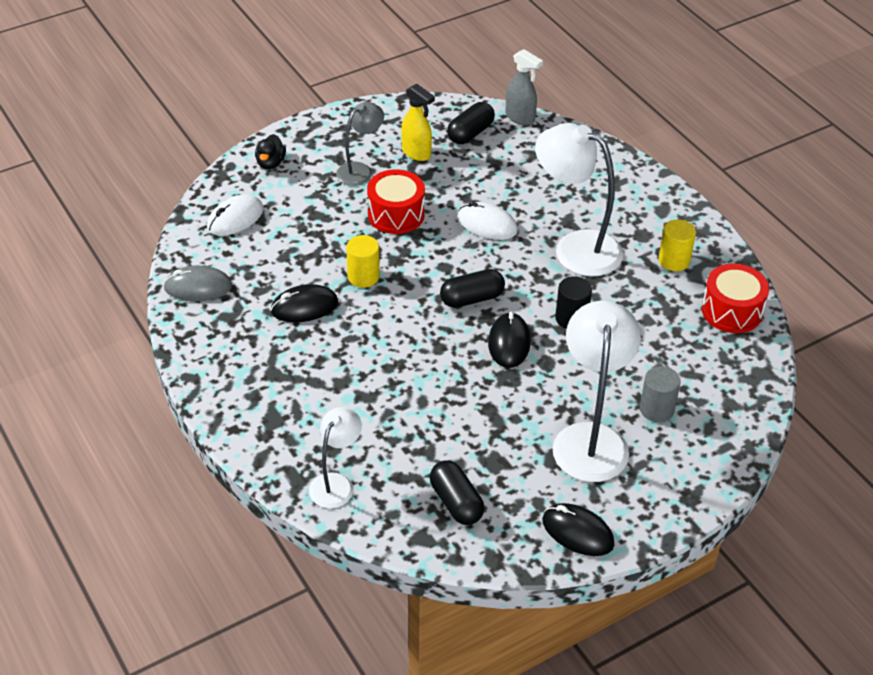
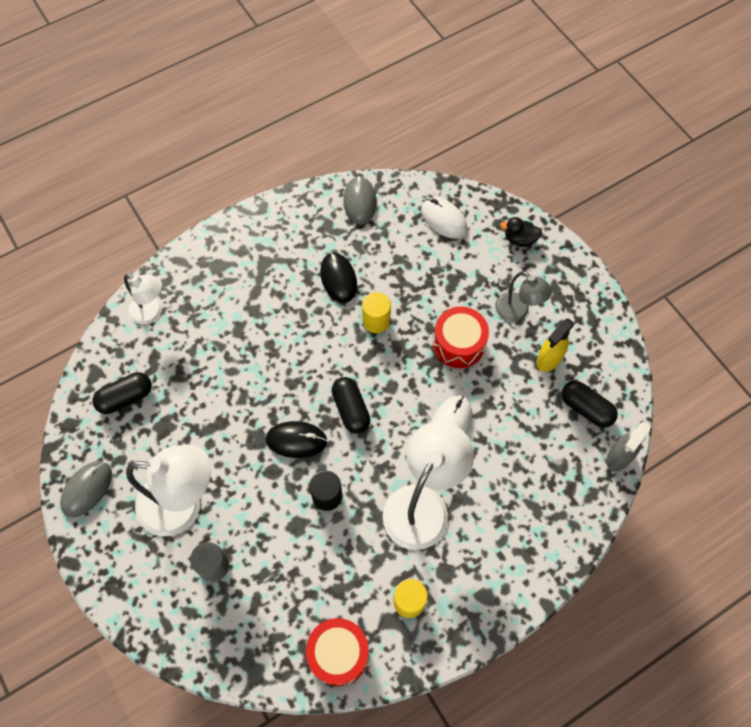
camera: 90 degrees right, 20 degrees up
black mouse [542,503,614,556] -> grey mouse [60,461,112,517]

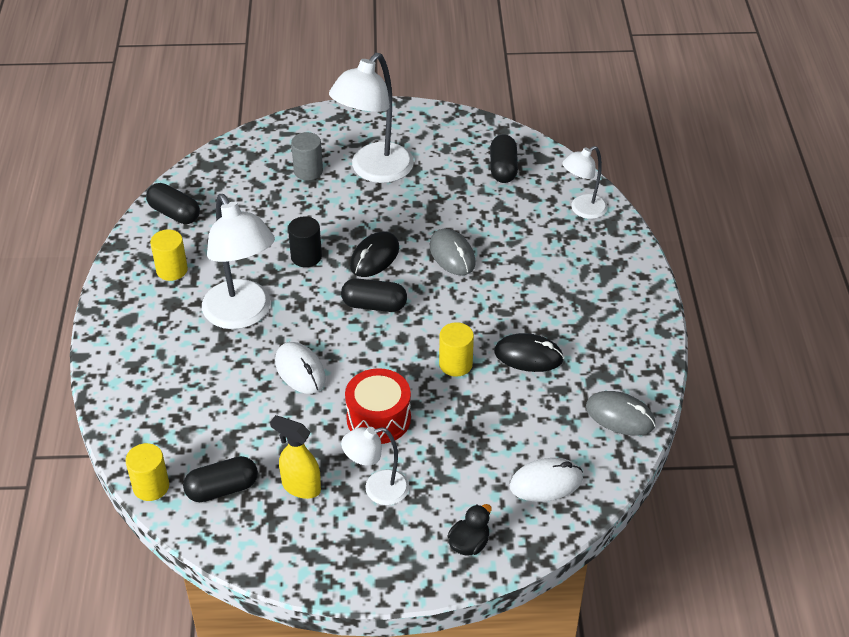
camera: 120 degrees right, 20 degrees down
grey mouse [60,461,112,517] -> grey mouse moved to [430,229,476,275]
red drum [306,618,369,686] -> black capsule [146,183,200,224]
grey lamp [495,271,552,322] -> white lamp [341,427,409,505]
yellow spray bottle [536,318,575,372] -> yellow spray bottle turned 45 degrees counterclockwise [270,415,321,499]
grey spray bottle [606,422,651,471] -> yellow cylinder [126,443,169,501]

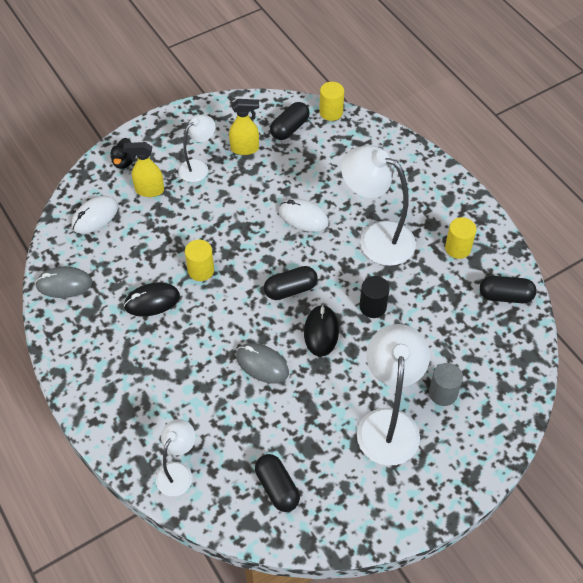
camera: 150 degrees right, 10 degrees up
red drum [345,368,411,444] -> none
none -> yellow spray bottle [123,142,164,197]

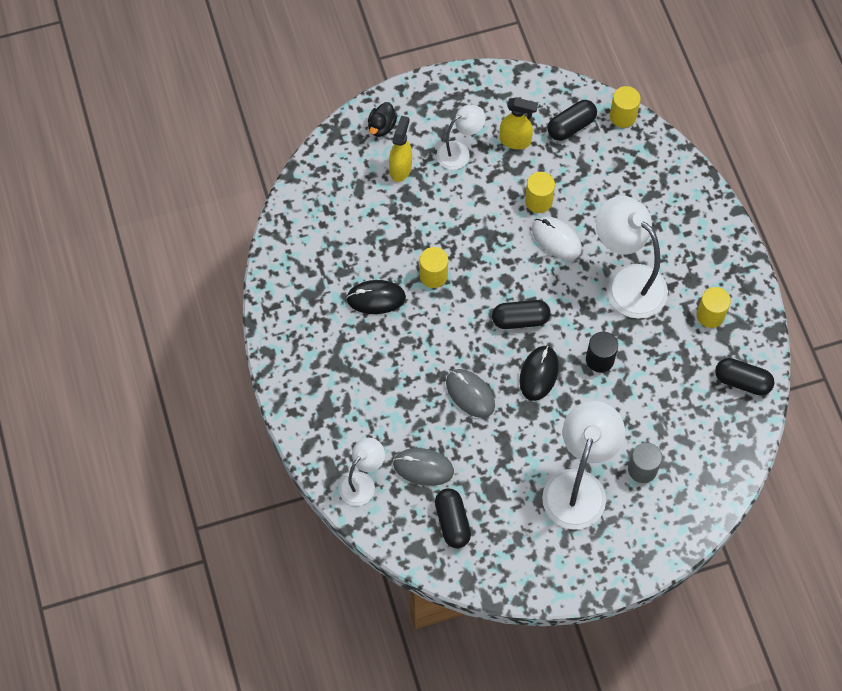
camera: 15 degrees right, 10 degrees up
grey mouse [35,267,92,298] -> grey mouse moved to [393,448,454,486]
white mouse [71,196,118,234] -> none
yellow spray bottle [123,142,164,197] -> yellow spray bottle turned 90 degrees clockwise [389,115,412,182]
none -> yellow cylinder [525,172,555,213]

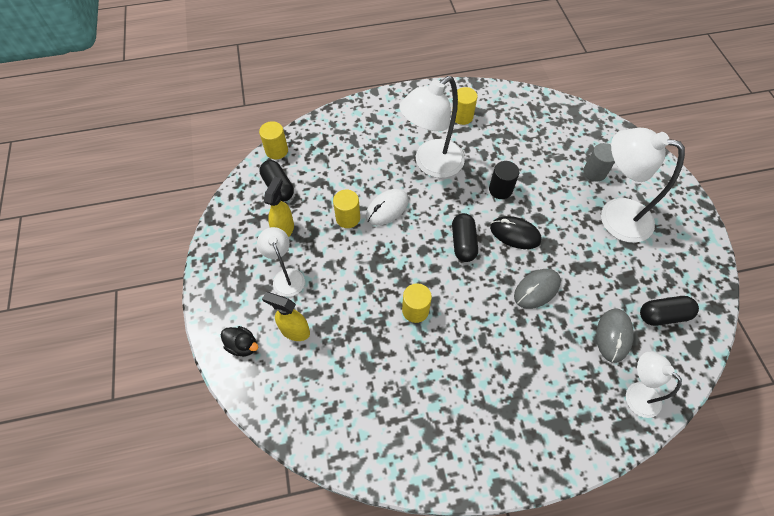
camera: 85 degrees left, 5 degrees down
black mouse [346,280,406,314] -> none
black capsule [715,358,775,396] -> none

